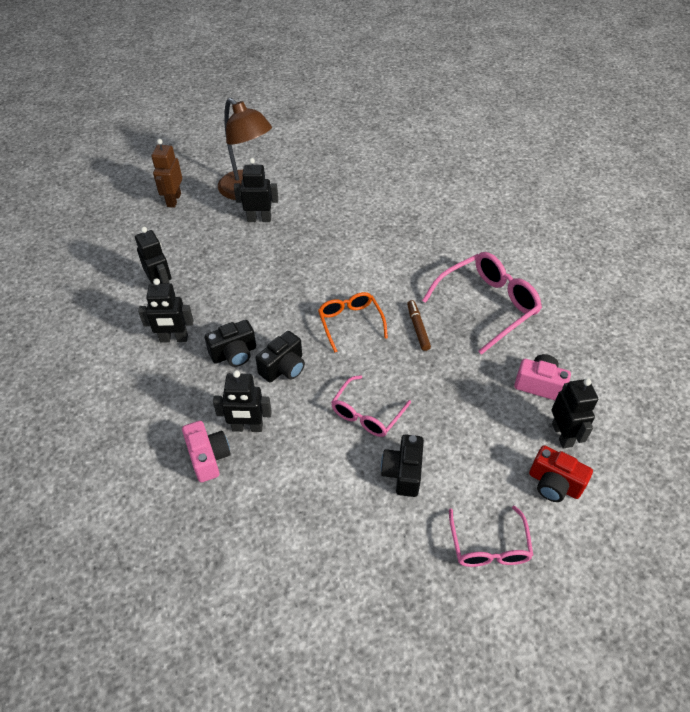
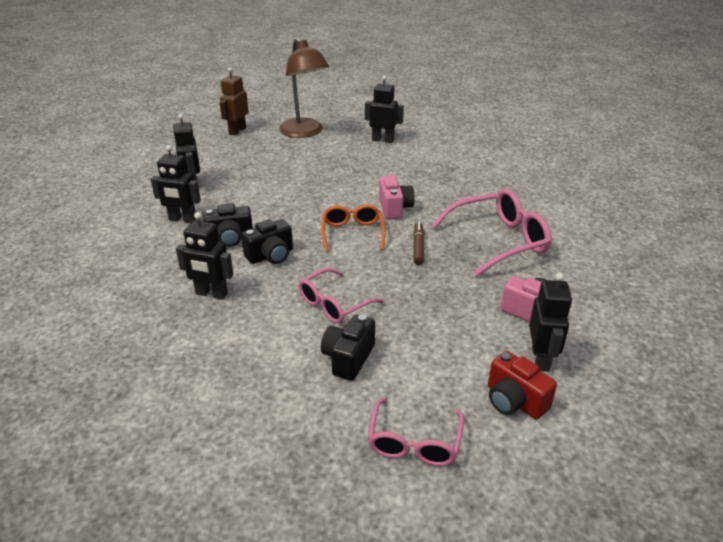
camera: 15 degrees right, 15 degrees down
pink camera [182,421,231,482] -> pink camera moved to [379,176,415,219]
black robot [234,158,278,222] -> black robot moved to [365,75,404,143]

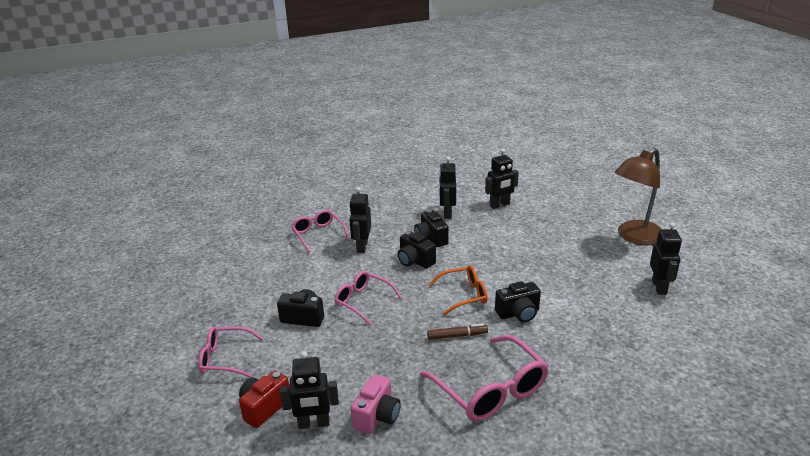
camera: 80 degrees right, 5 degrees down
brown robot [220,67,249,136] -> none
pink camera [379,176,415,219] -> black camera [495,281,541,322]
none -> pink glasses [291,210,349,252]

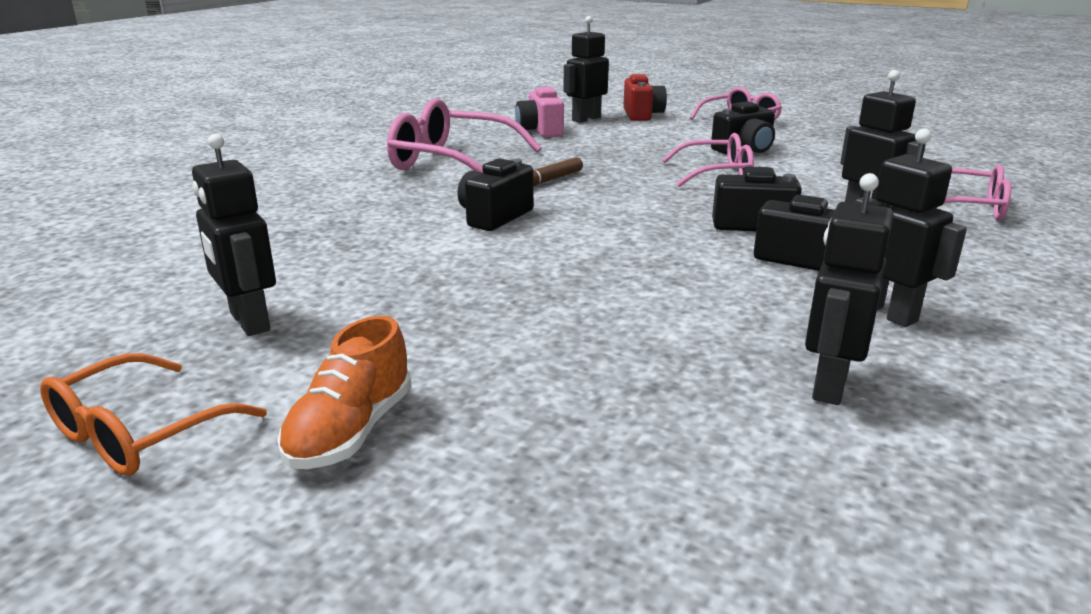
camera: 140 degrees right, 5 degrees down
orange glasses [429,265,487,315] -> orange glasses moved to [40,353,267,476]
brown lamp [615,148,661,245] -> orange shoe [277,316,412,469]

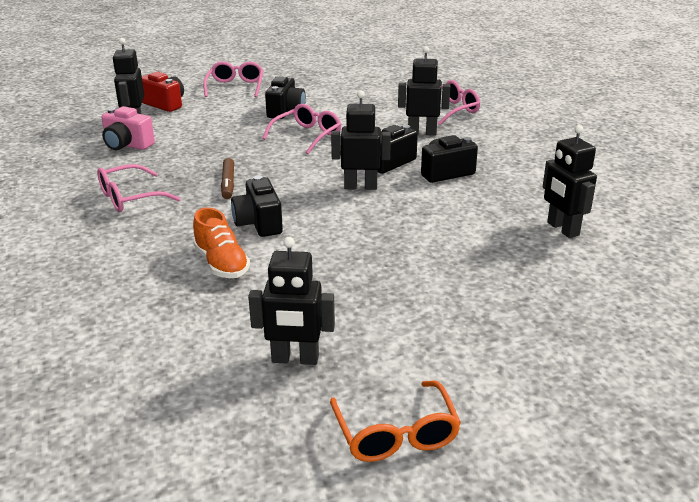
camera: 50 degrees left, 5 degrees up
orange shoe [277,316,412,469] -> orange shoe moved to [193,208,250,278]
pink glasses [387,98,542,173] -> pink glasses [97,164,181,212], size x0.63
black robot [855,129,967,327] -> black robot moved to [331,91,391,190]

